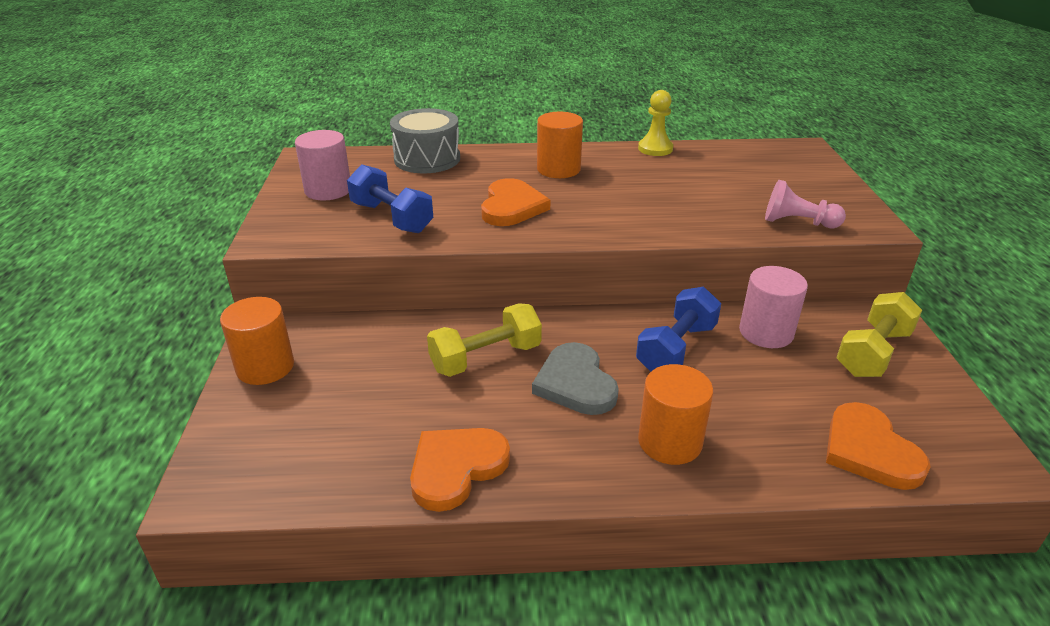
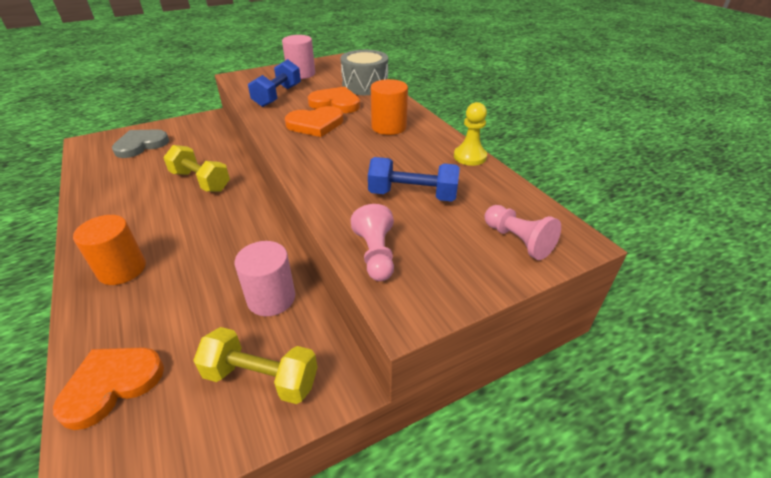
camera: 65 degrees right, 5 degrees up
orange cylinder [220,297,294,385] -> none
orange heart [410,428,510,512] -> orange heart moved to [308,86,360,113]
grey heart [532,342,619,415] -> grey heart moved to [112,129,169,158]
blue dumbbell [636,287,721,372] -> blue dumbbell moved to [368,157,460,202]
none -> pink pawn [484,205,561,260]

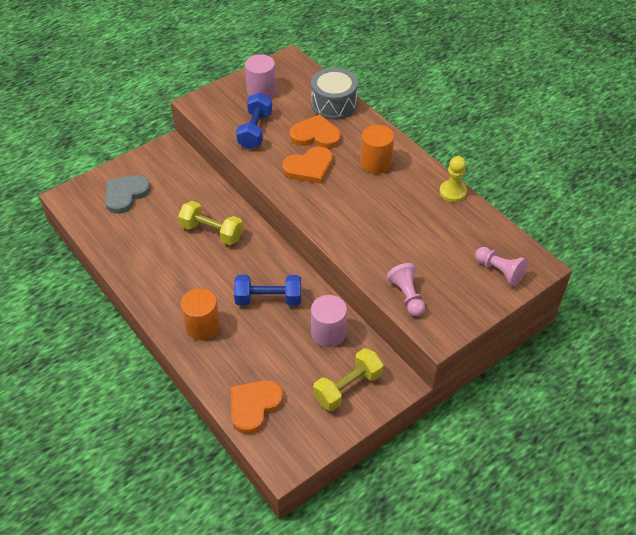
camera: 10 degrees left, 10 degrees up
yellow dumbbell [193,327,318,404] -> yellow dumbbell turned 45 degrees counterclockwise [313,348,384,411]
blue dumbbell [368,157,460,202] -> blue dumbbell moved to [234,275,301,306]

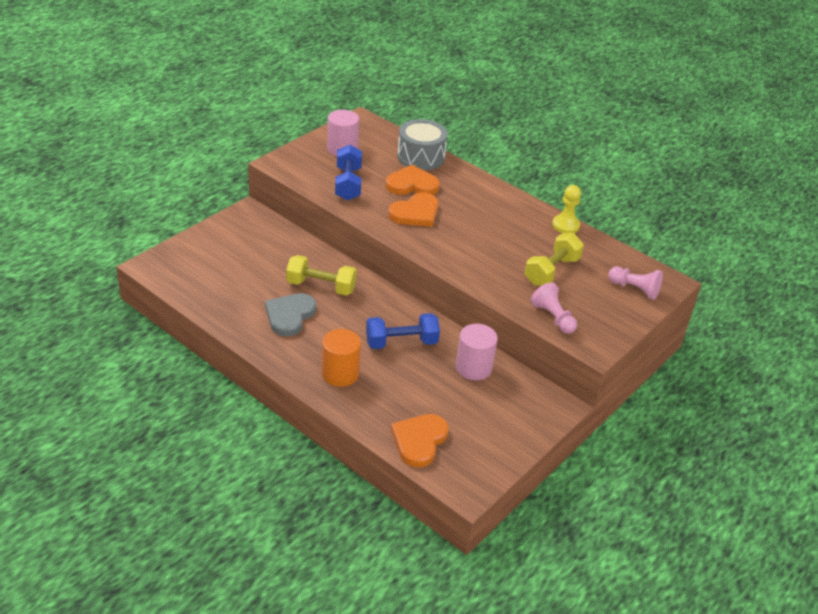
camera: 15 degrees left, 10 degrees down
grey heart [105,175,151,214] -> grey heart moved to [265,293,317,336]
yellow dumbbell [313,348,384,411] -> yellow dumbbell moved to [525,233,584,286]
orange cylinder [360,125,394,174] -> none

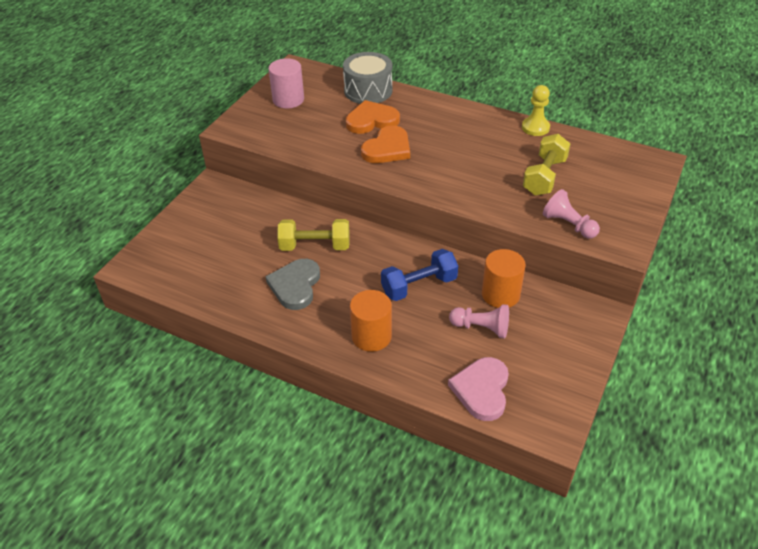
camera: 10 degrees left, 5 degrees up
blue dumbbell [335,145,362,201] -> none
orange heart [391,414,449,467] -> pink heart [448,357,509,421]
pink cylinder [456,324,498,380] -> orange cylinder [482,249,526,308]
pink pawn [608,267,663,300] -> pink pawn moved to [449,304,509,338]

